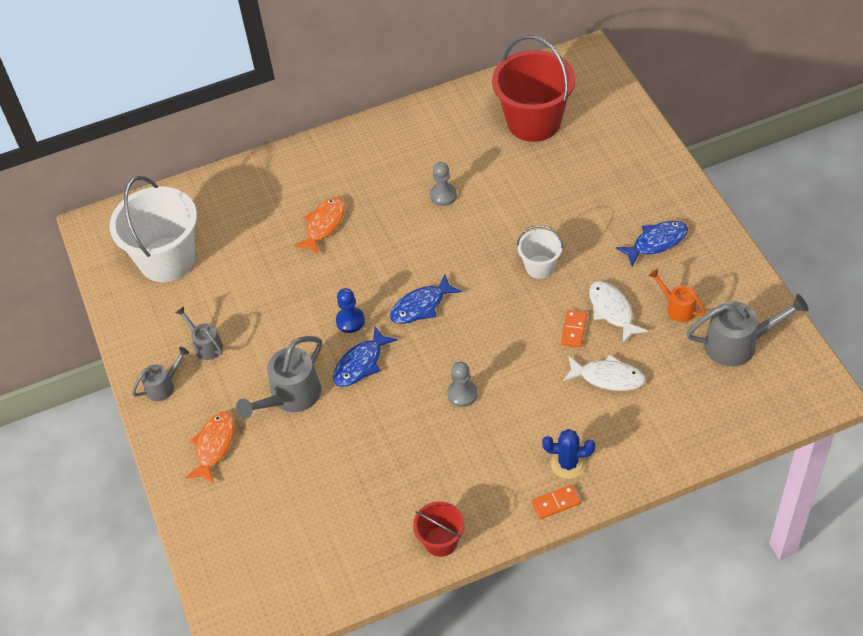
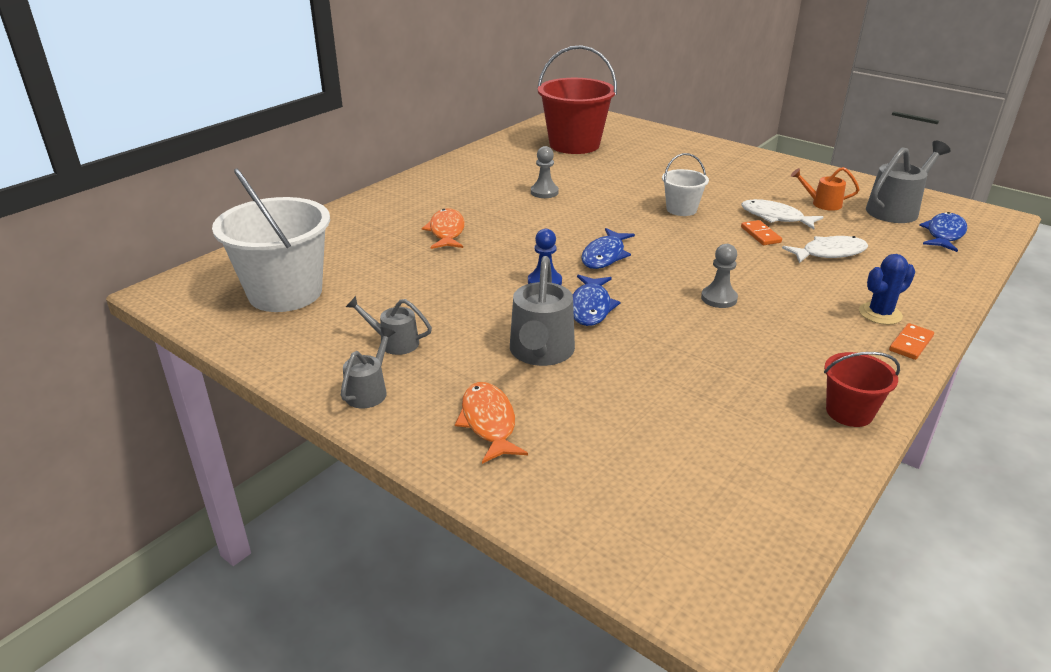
camera: 35 degrees left, 20 degrees down
blue fish [616,221,688,266] -> blue fish moved to [919,212,967,252]

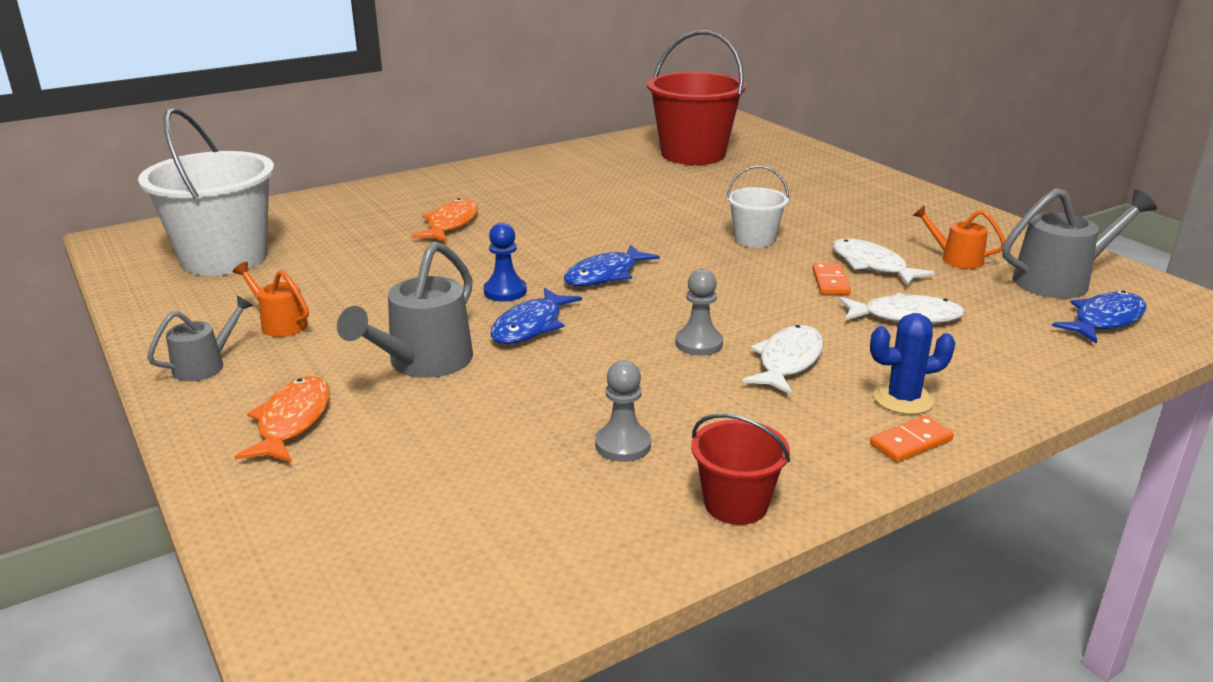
camera: 20 degrees right, 5 degrees down
grey watering can [346,296,432,355] -> orange watering can [233,262,309,337]
grey pawn [531,146,559,198] -> grey pawn moved to [595,360,651,462]
none -> white fish [742,325,824,395]

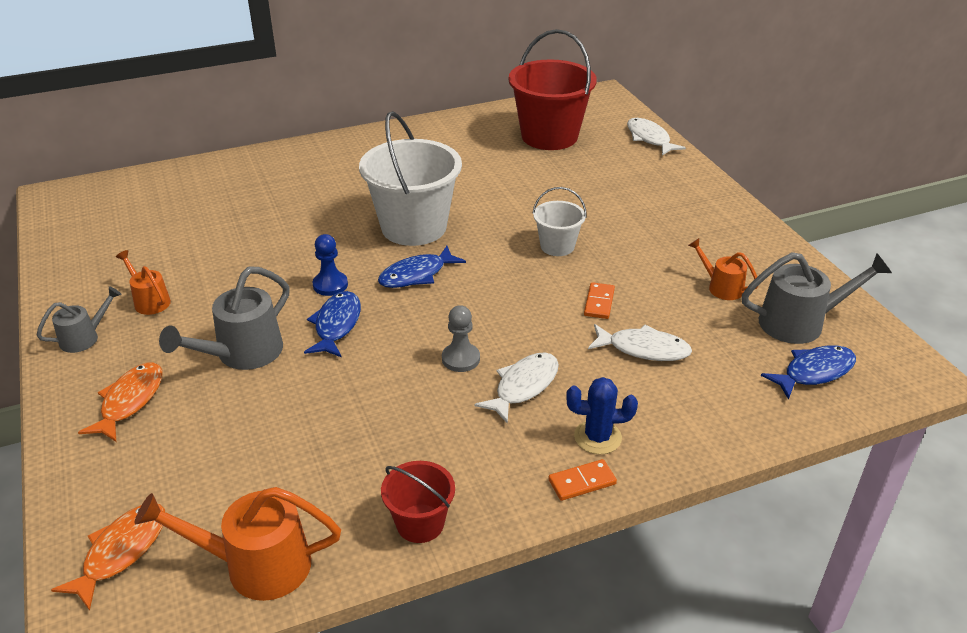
camera: 10 degrees right, 10 degrees up
white bucket [138,107,274,276] -> white bucket moved to [359,111,462,246]
orange fish [411,198,478,242] -> orange fish moved to [51,504,165,611]
blue fish [490,288,582,344] -> blue fish turned 150 degrees clockwise [304,291,361,357]
grey pawn [595,360,651,462] -> none
white fish [833,238,935,286] -> white fish moved to [627,118,686,156]
none -> orange watering can [134,487,341,601]

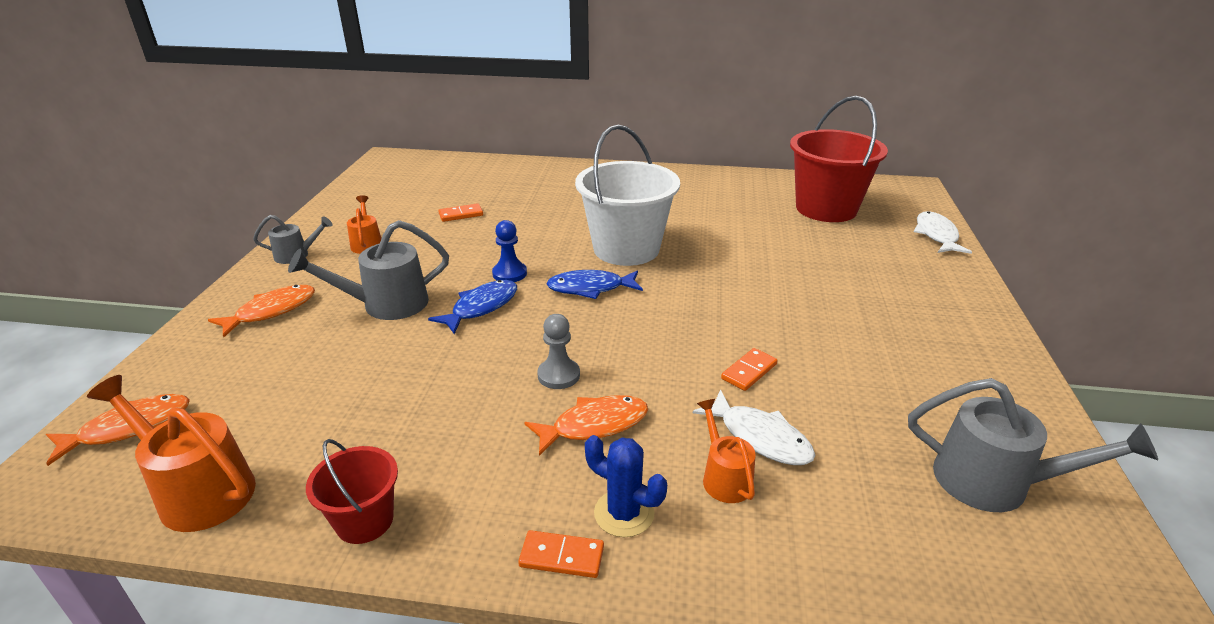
camera: 30 degrees right, 5 degrees down
white fish [474,352,559,424] -> orange fish [524,395,648,456]
white bucket [532,187,587,256] -> none
orange watering can [688,238,758,300] -> orange watering can moved to [697,399,756,503]
blue fish [761,345,856,400] -> none
none -> orange domino [438,203,483,222]

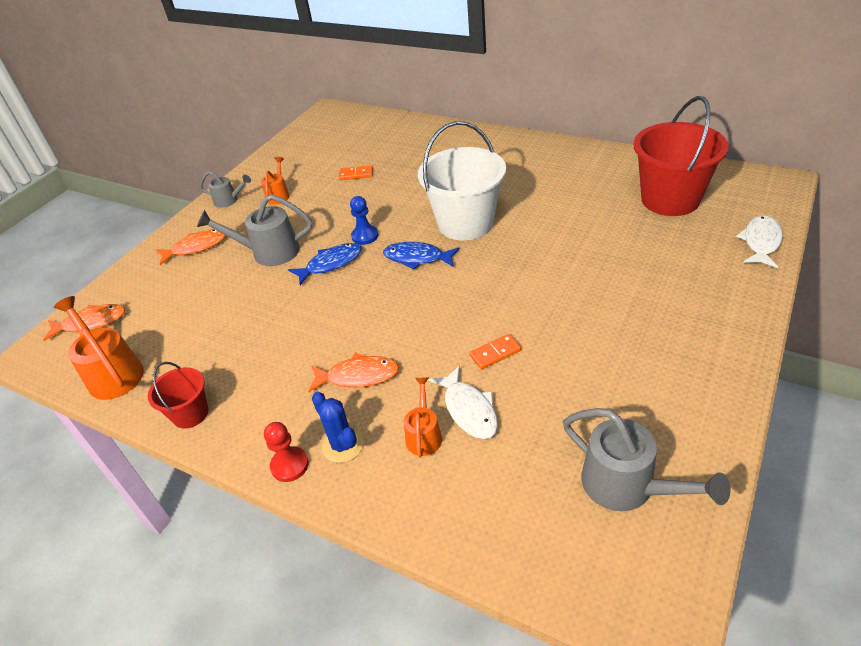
camera: 25 degrees right, 10 degrees up
orange domino [518,530,604,578] -> red pawn [264,422,309,482]
grey pawn [537,314,580,389] -> none

